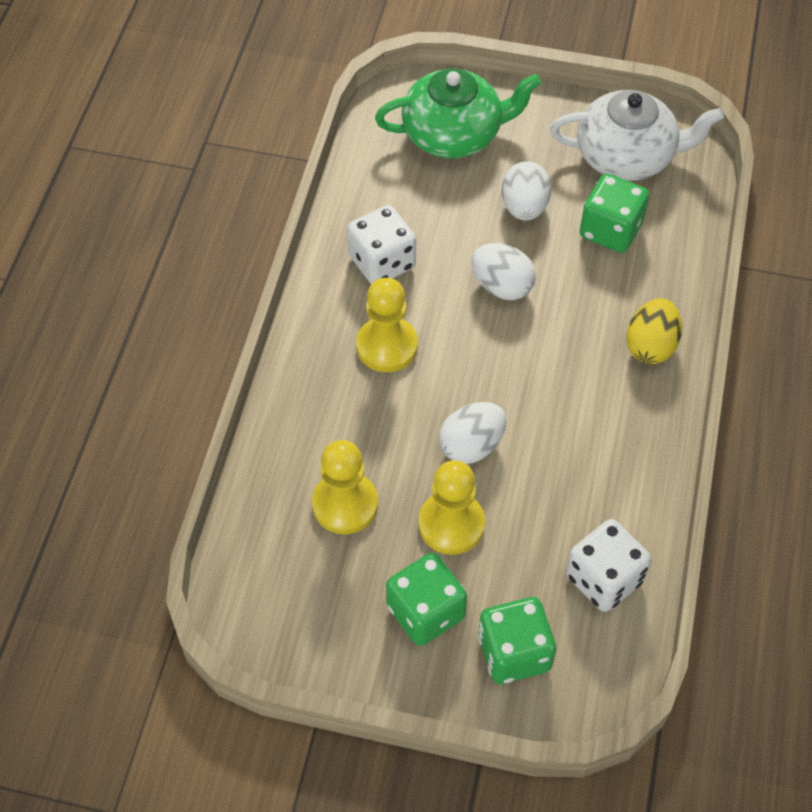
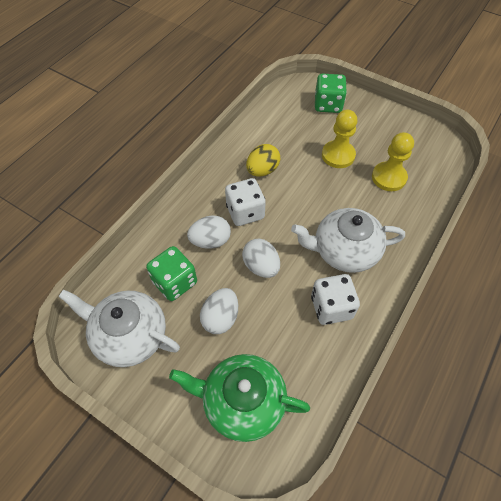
camera: 160 degrees left, 0 degrees up
yellow pawn [356,278,418,372] -> white teapot [291,208,405,273]
green dice [386,553,467,646] -> none
white egg [439,402,507,464] -> white egg moved to [187,216,231,248]
white dice [566,519,651,612] -> white dice moved to [225,178,266,226]
yellow egg [626,298,682,364] -> yellow egg moved to [246,144,281,176]

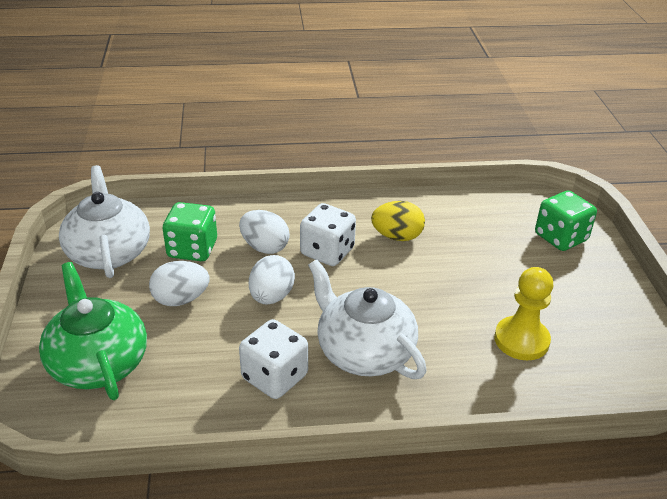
camera: 50 degrees right, 20 degrees down
yellow pawn [322,110,358,168] -> none

